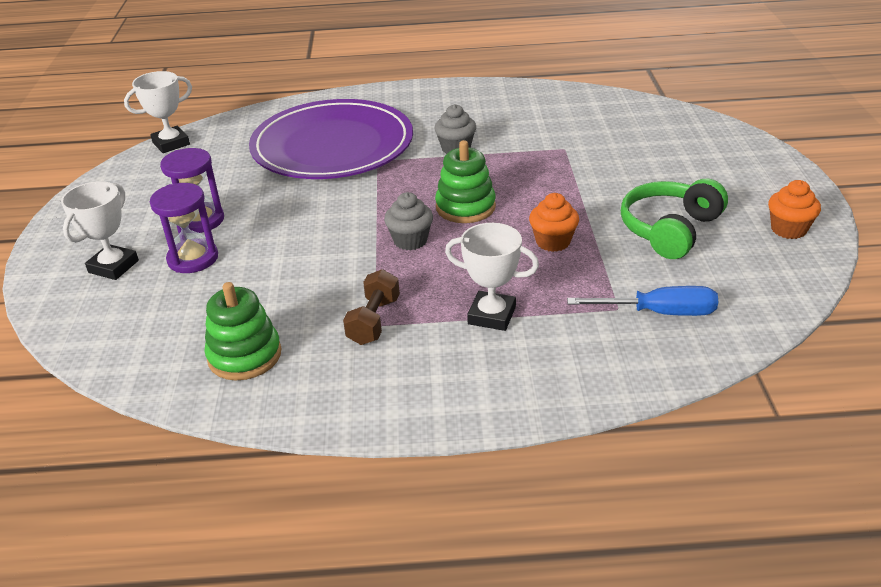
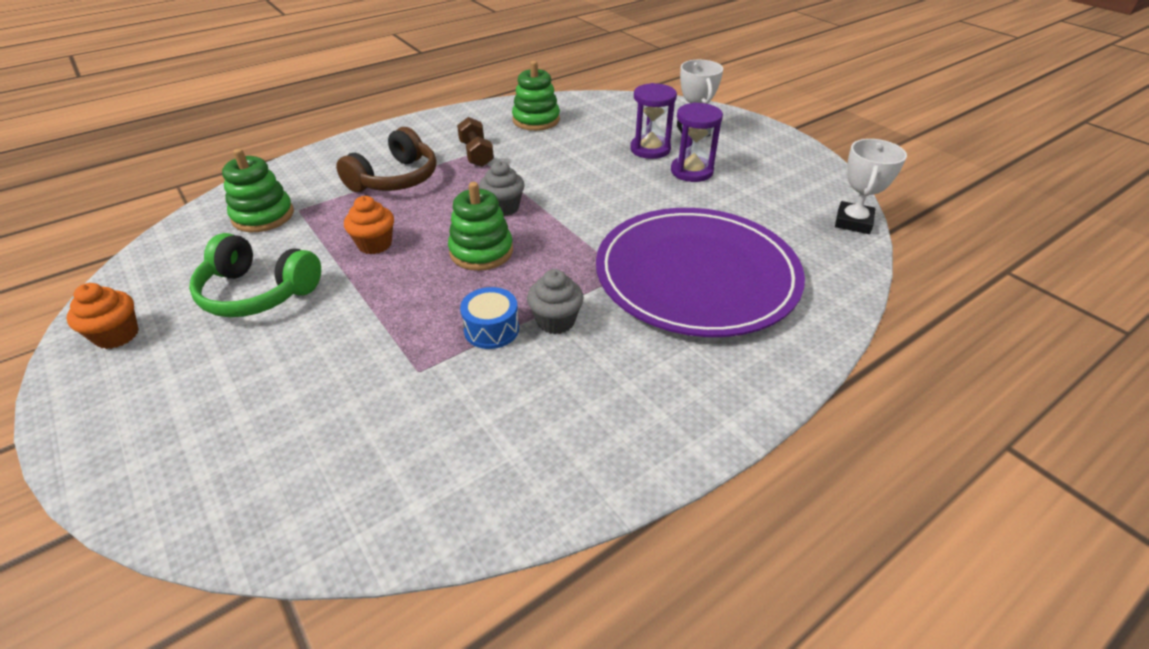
camera: 145 degrees right, 5 degrees up
white trophy [445,223,539,331] -> brown headphones [336,127,436,192]
blue screwdriver [567,286,718,316] -> green stacking toy [222,148,294,232]
green headphones [621,178,728,259] -> green headphones turned 105 degrees clockwise [189,233,321,317]
none -> blue drum [460,287,519,349]

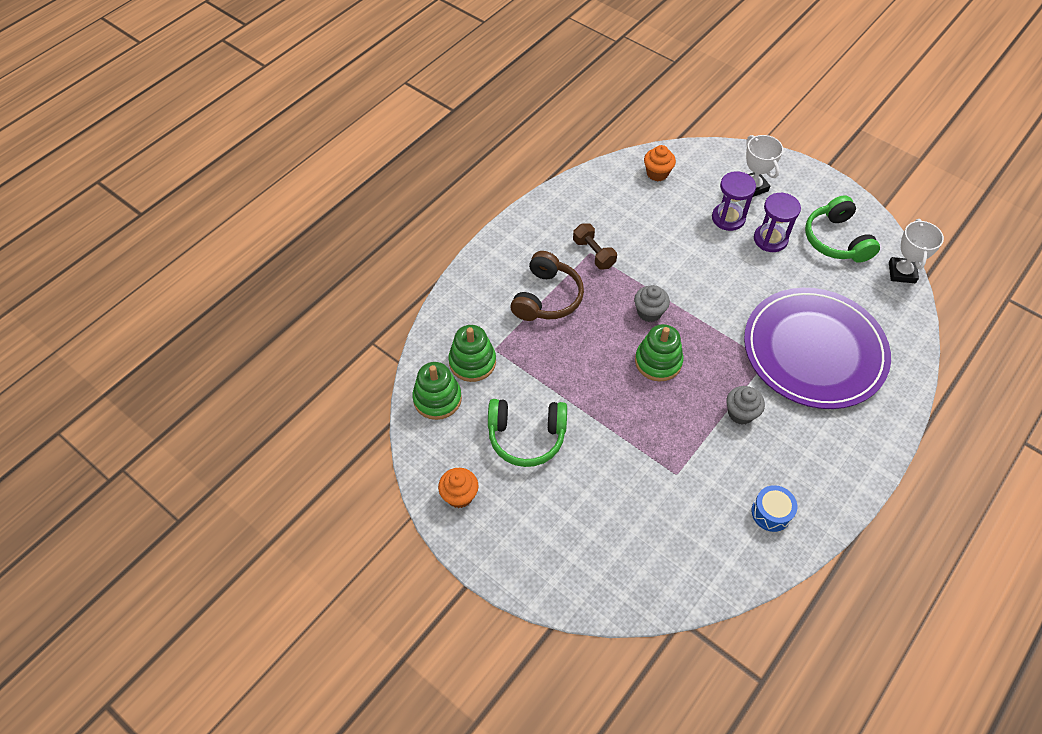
camera: 15 degrees left, 15 degrees up
orange cupcake [344,196,394,254] -> orange cupcake moved to [644,145,676,181]
blue drum [460,287,519,349] -> blue drum moved to [751,485,797,532]
green stacking toy [512,61,560,131] -> green stacking toy moved to [412,362,462,420]
none -> green headphones [805,195,880,263]

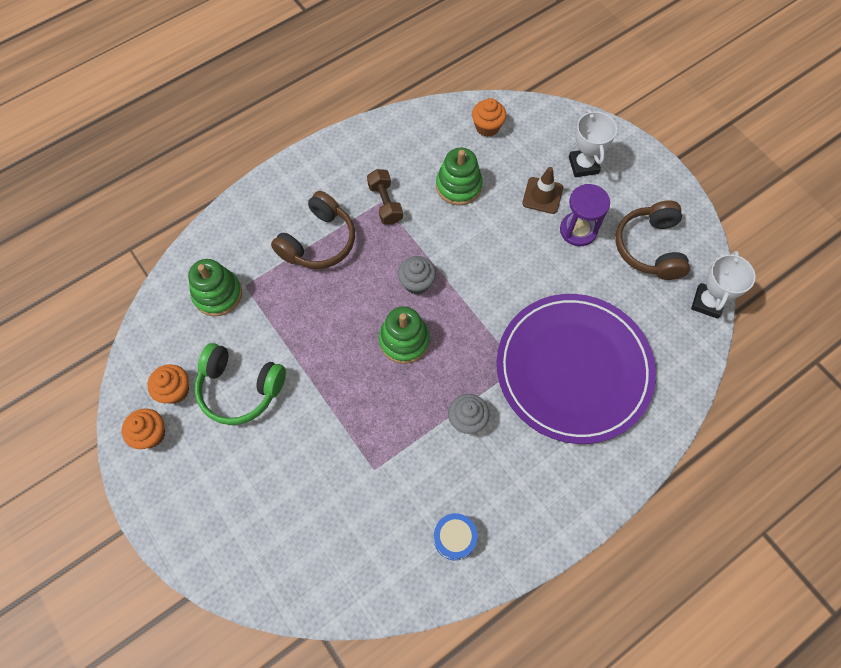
camera: 15 degrees right, 10 degrees up
green stacking toy [412,362,462,420] -> green stacking toy moved to [436,148,483,205]
purple hourglass [712,171,756,231] -> brown traffic cone [522,167,563,214]
green headphones [805,195,880,263] -> brown headphones [615,200,690,280]
none -> orange cupcake [147,364,189,404]

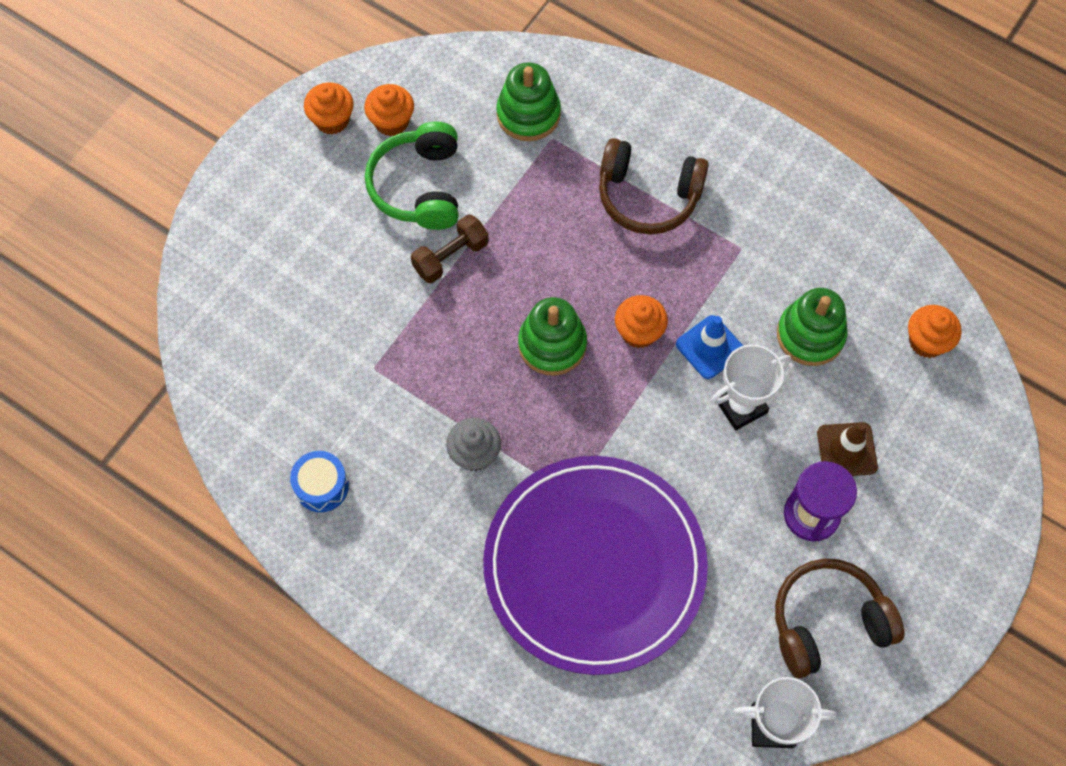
camera: 70 degrees right, 0 degrees up
brown dumbbell [367,169,403,225] -> brown dumbbell moved to [411,214,489,283]
grey cupcake [398,256,436,295] -> orange cupcake [615,295,668,348]
white trophy [569,109,617,177] -> white trophy moved to [710,344,791,430]
none -> blue traffic cone [676,315,743,379]

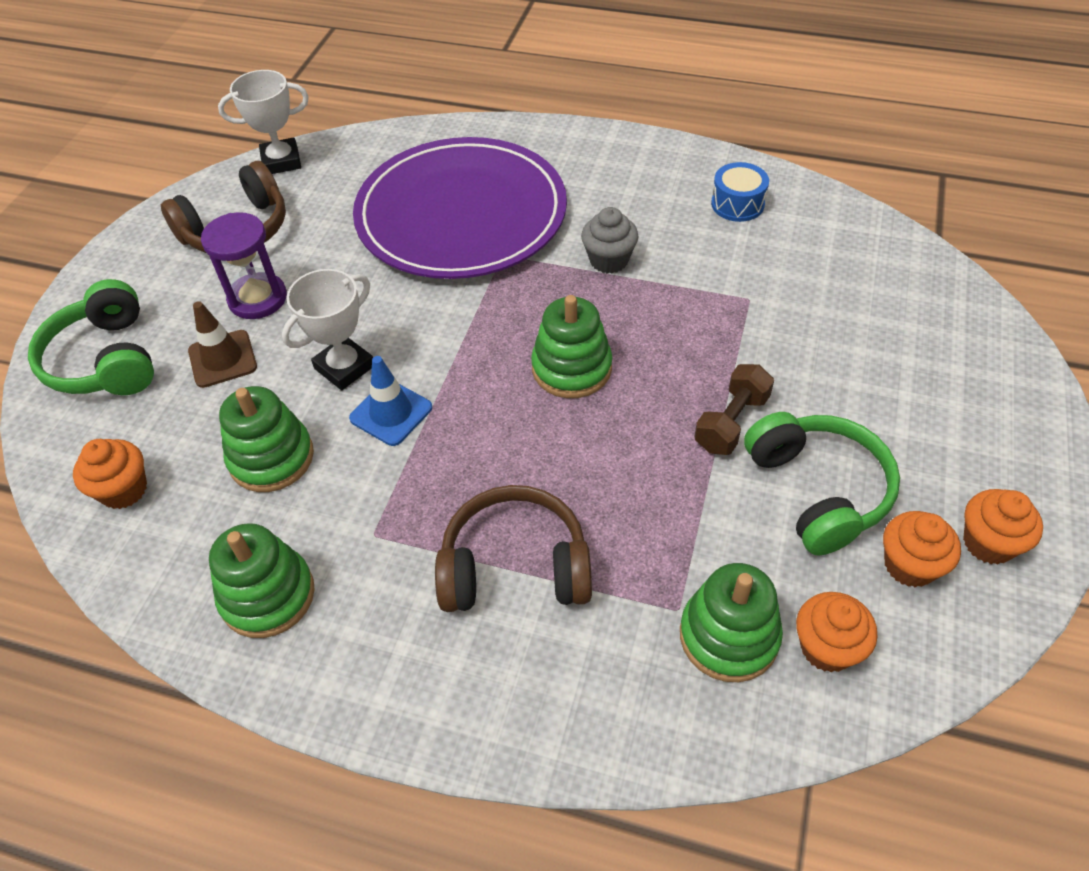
camera: 165 degrees right, 15 degrees down
orange cupcake [615,295,668,348] -> orange cupcake moved to [796,592,877,673]
none -> green headphones [28,279,154,395]
none -> green stacking toy [209,523,315,638]

